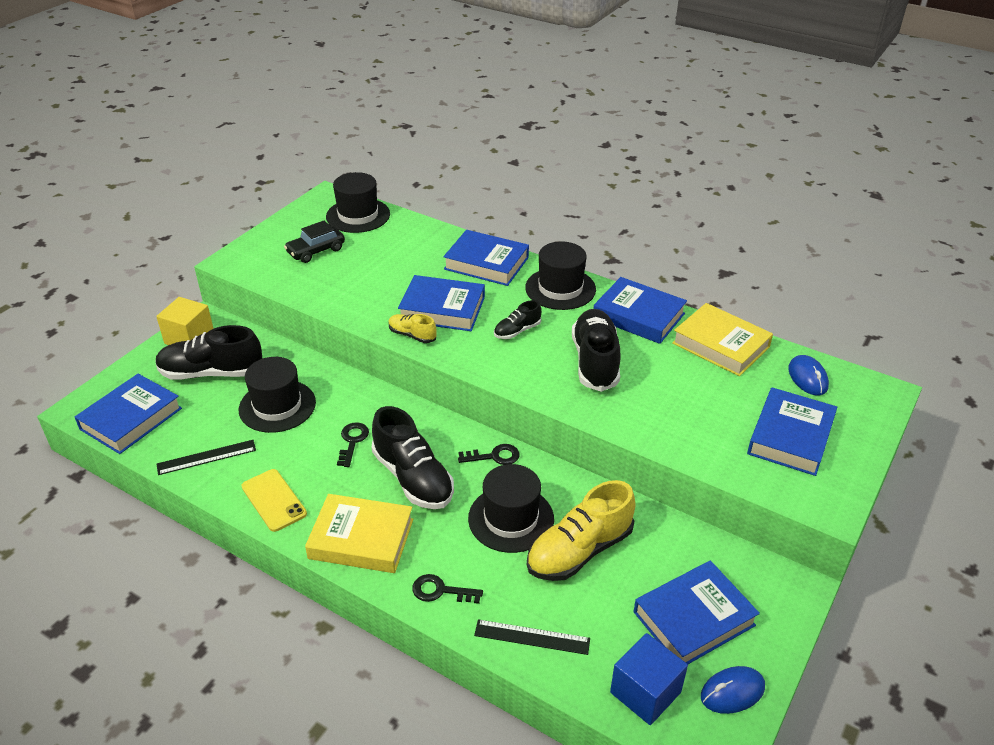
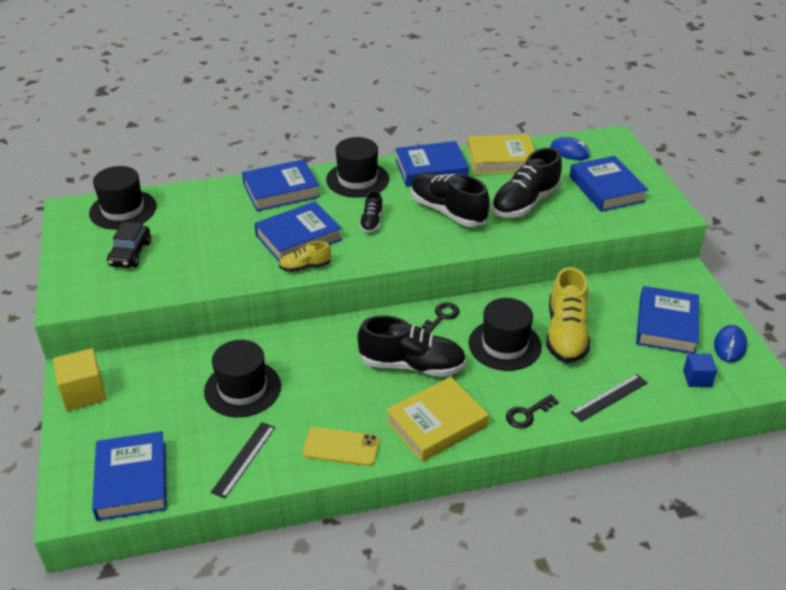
camera: 45 degrees left, 0 degrees up
black shoe [155,325,263,379] -> black shoe moved to [492,148,562,218]
black key [337,422,369,467] -> none
blue cube [610,633,688,725] -> blue cube [683,354,717,387], size x0.62

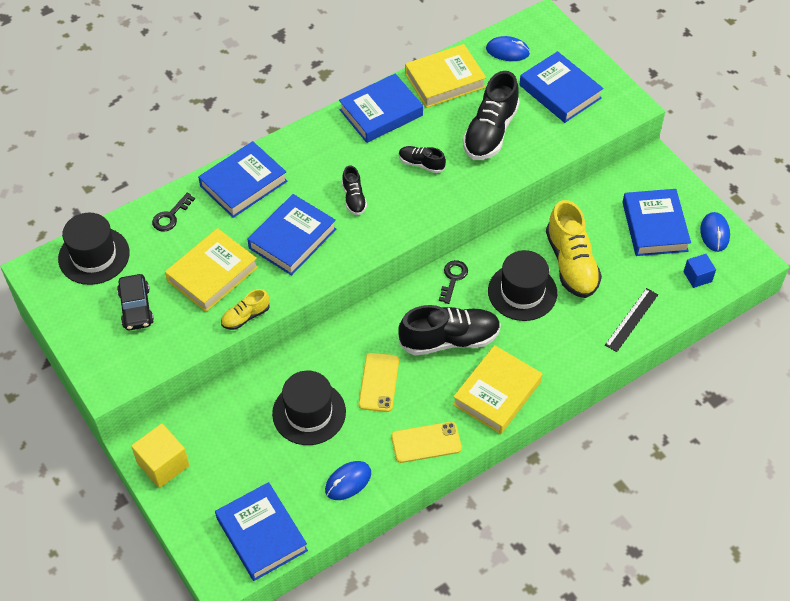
camera: 20 degrees left, 15 degrees up
black ruler [211,422,275,498] -> blue mouse [325,461,371,500]
yellow shoe [279,241,331,272] -> yellow shoe moved to [221,289,270,330]
black hat [326,137,389,198] -> none
black shoe [411,173,490,227] -> black shoe [399,146,446,173], size x0.51
black key [506,394,559,428] -> black key moved to [152,193,195,232]
none -> yellow book [165,228,258,312]
none -> yellow phone [358,353,399,412]

